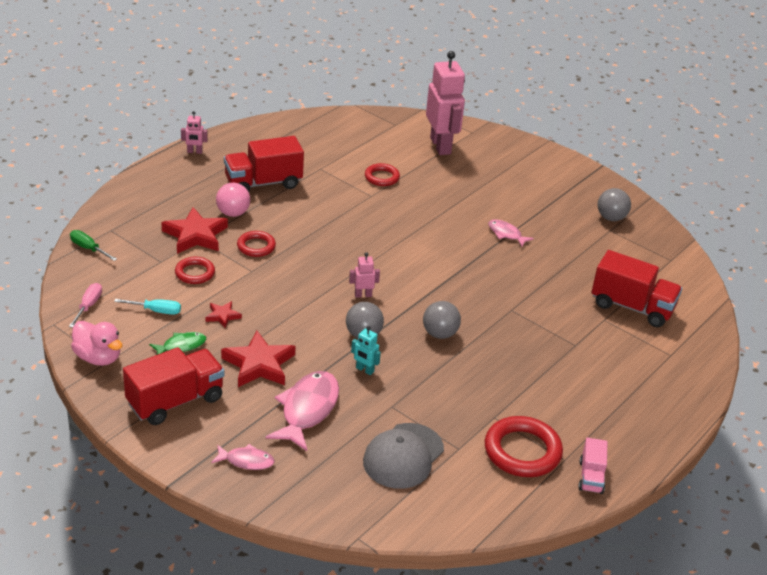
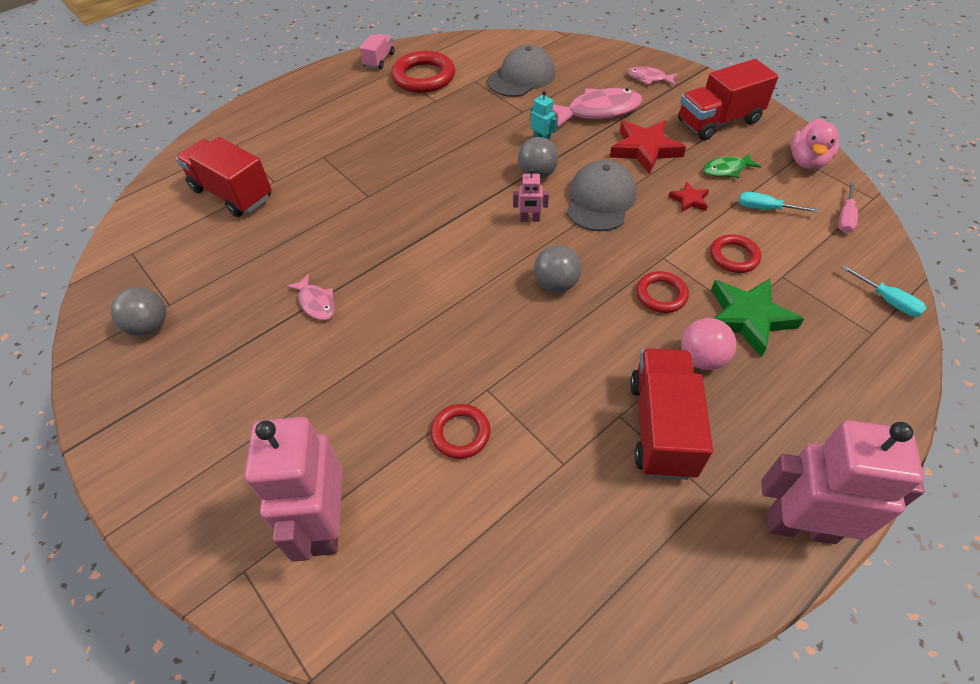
camera: 165 degrees left, 15 degrees up
green screwdriver [70,230,117,261] -> turquoise screwdriver [841,265,926,317]
pink duck [71,321,122,366] -> pink duck turned 120 degrees counterclockwise [791,119,839,170]
red star [161,207,228,254] -> green star [711,279,804,357]
pink robot [181,111,208,154] -> pink robot [761,420,925,544], size x2.33
red truck [224,136,304,192] -> red truck turned 75 degrees counterclockwise [630,348,713,480]
pink fish [266,371,339,451] -> pink fish turned 135 degrees counterclockwise [552,88,643,128]
grey ball [423,301,461,339] -> grey ball moved to [534,245,581,292]
none -> grey cap [566,160,636,231]

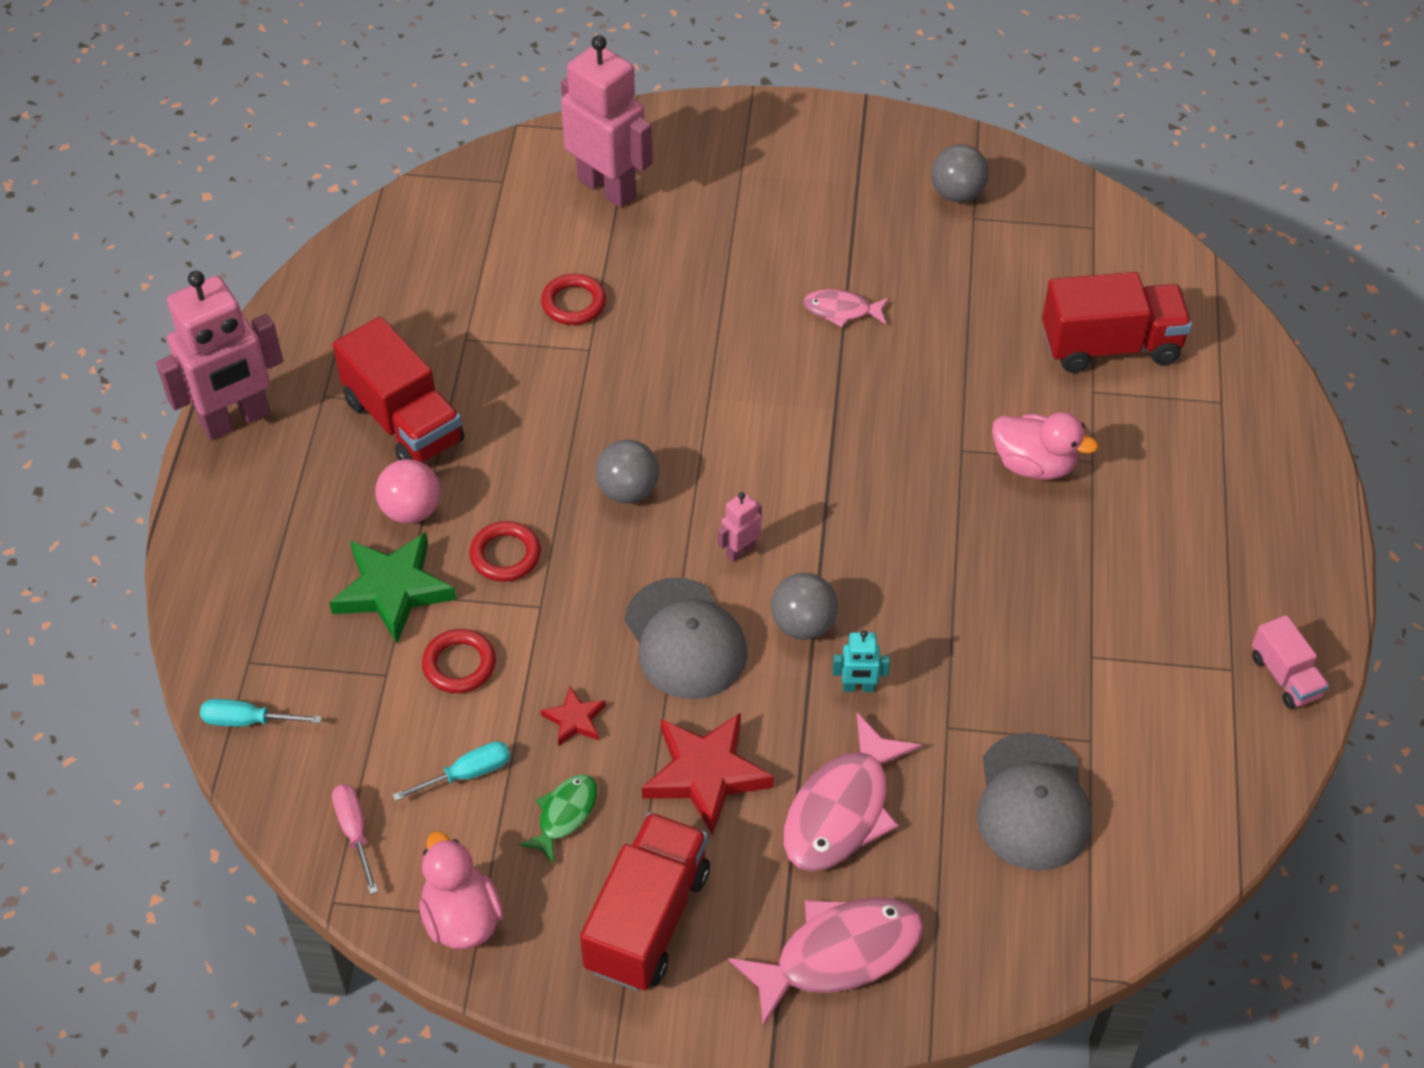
camera: 135 degrees right, 0 degrees up
red ring [391,51,455,93] -> none
pink fish [627,66,678,85] -> pink fish [729,897,923,1027], size x1.85
none -> pink duck [992,412,1098,480]

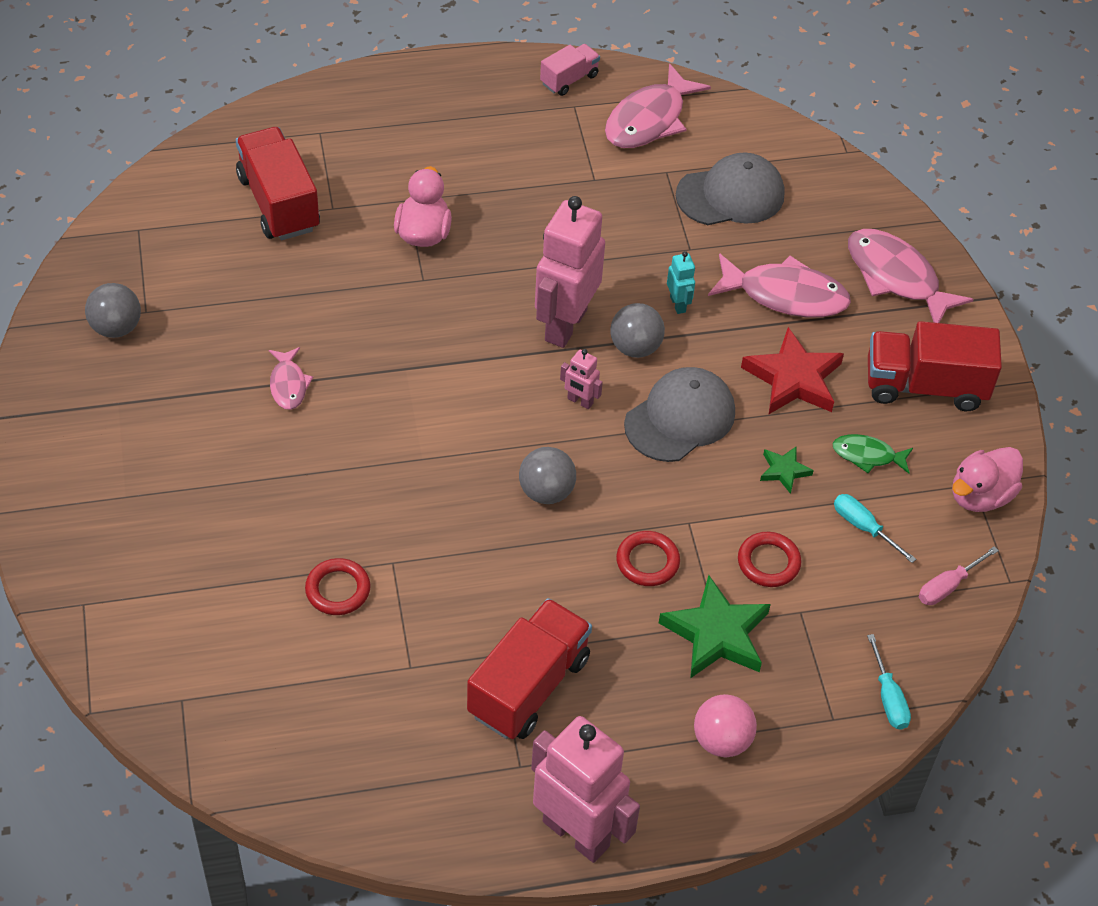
camera: 110 degrees left, 0 degrees up
pink ball [375,459,441,524] -> pink ball moved to [694,694,757,758]
red star [541,686,606,746] -> green star [760,446,814,494]
pink robot [561,35,653,208] -> pink robot moved to [535,196,605,348]
none -> pink fish [605,63,711,148]

